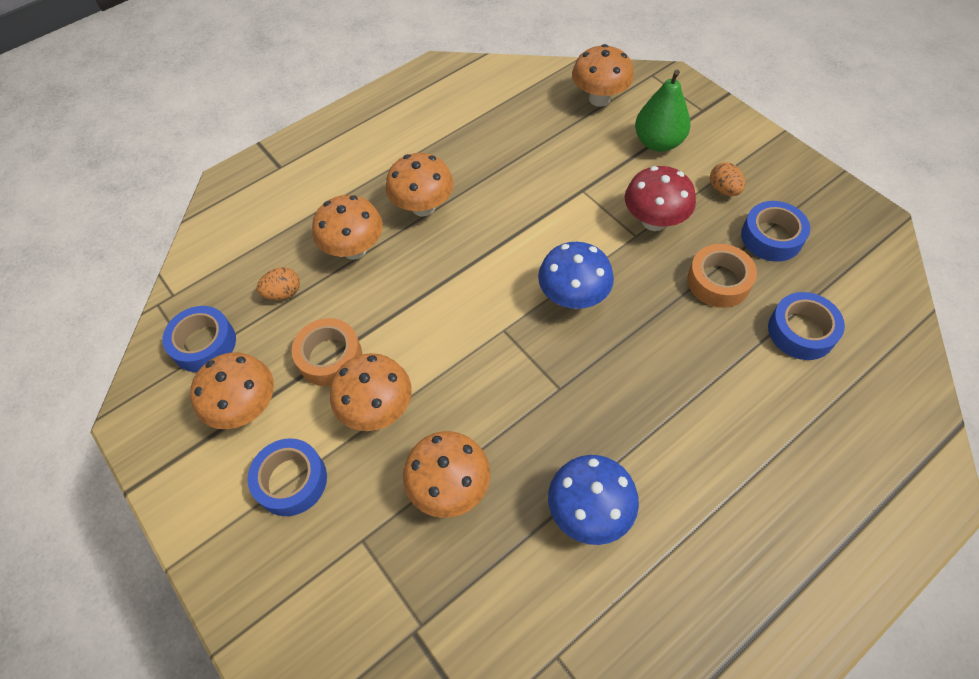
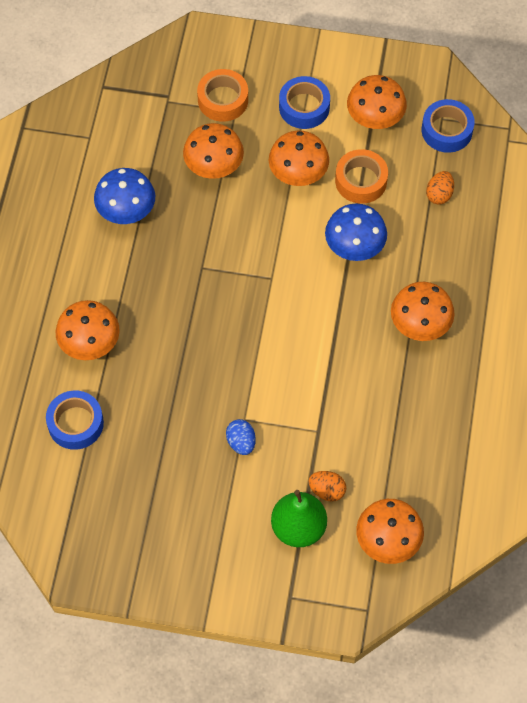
camera: 135 degrees right, 5 degrees up
orange mushroom [312,195,383,260] -> orange mushroom moved to [56,300,120,360]
blue mushroom [538,242,614,309] -> blue mushroom moved to [325,203,387,261]
red mushroom [625,166,696,231] -> blue egg [226,419,256,455]
orange tape [687,244,757,308] -> orange tape moved to [197,69,248,122]
orange egg [710,162,745,196] -> orange egg moved to [308,471,346,502]
blue tape [741,201,810,262] -> none

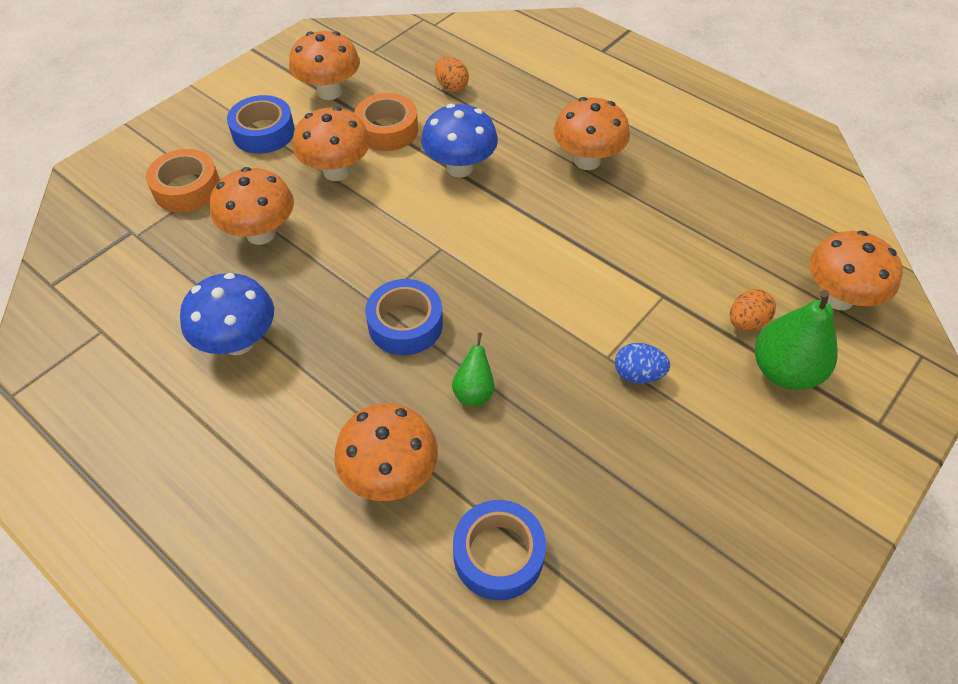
camera: 60 degrees left, 10 degrees down
blue tape [422,99,475,153] -> blue tape moved to [365,279,443,355]
none -> green pear [452,332,495,406]

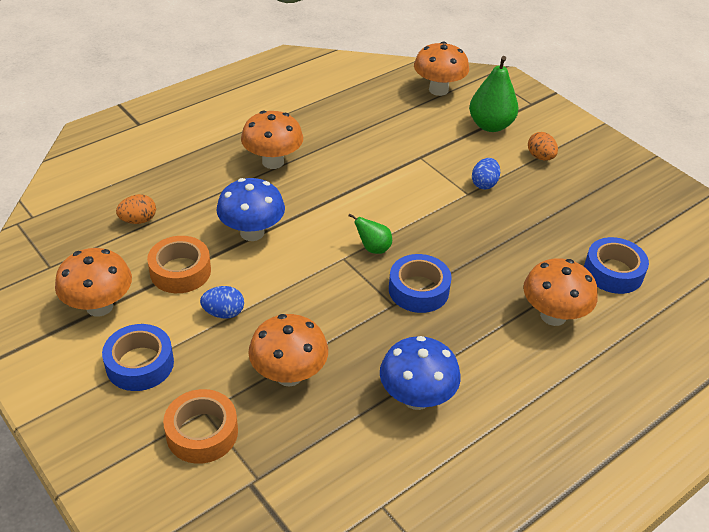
camera: 80 degrees left, 10 degrees down
orange mushroom [292,107,370,181] -> blue egg [200,286,244,319]
green pear [452,332,495,406] -> green pear moved to [348,213,392,254]
orange egg [730,289,776,330] -> orange egg moved to [528,132,558,161]

